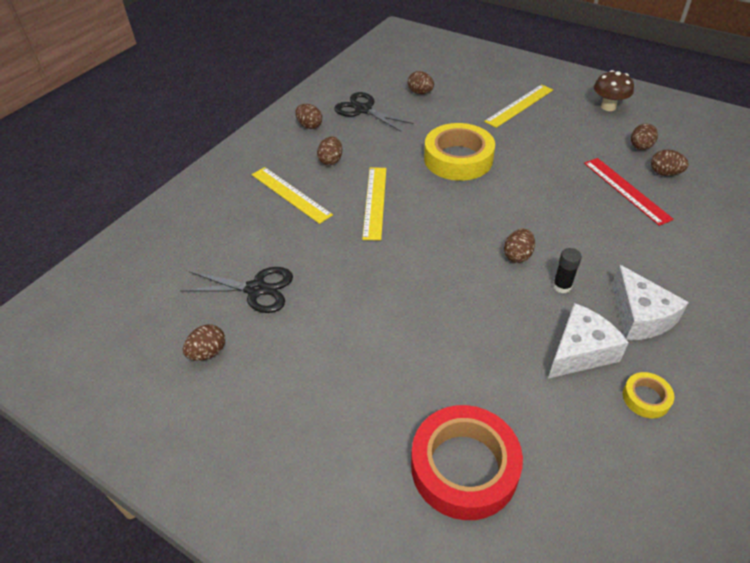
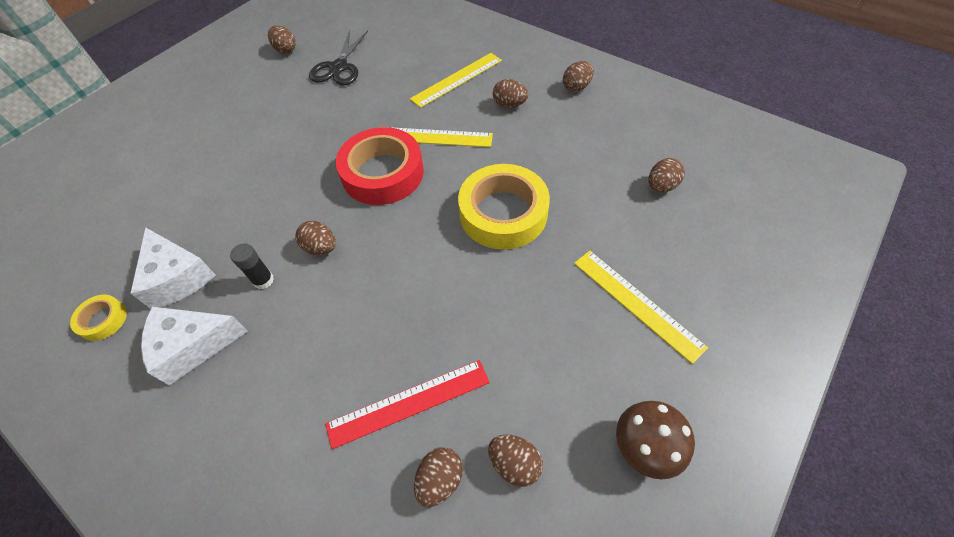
camera: 95 degrees right, 10 degrees up
black scissors [334,92,414,132] -> none
red tape [411,405,523,520] -> red tape moved to [336,127,424,205]

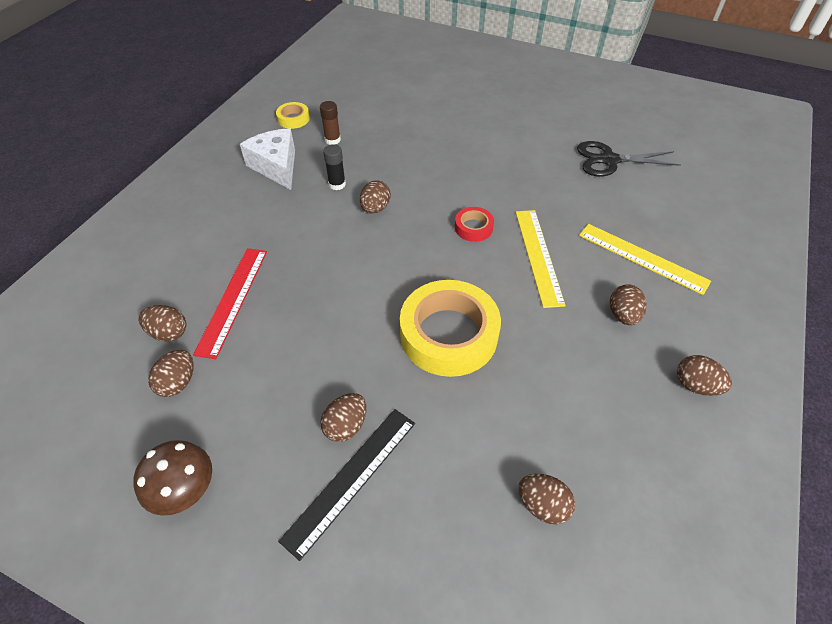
camera: 75 degrees right, 5 degrees down
white cheese [130,228,216,309] -> brown glue stick [320,101,341,145]
brown egg [268,25,296,54] -> brown egg moved to [321,393,367,442]
red ruler [325,360,490,449] -> red ruler turned 45 degrees clockwise [193,248,267,359]
red tape [336,127,424,205] -> red tape [455,207,494,242], size x0.46
yellow ruler [574,251,708,364] -> black ruler [278,409,415,561]

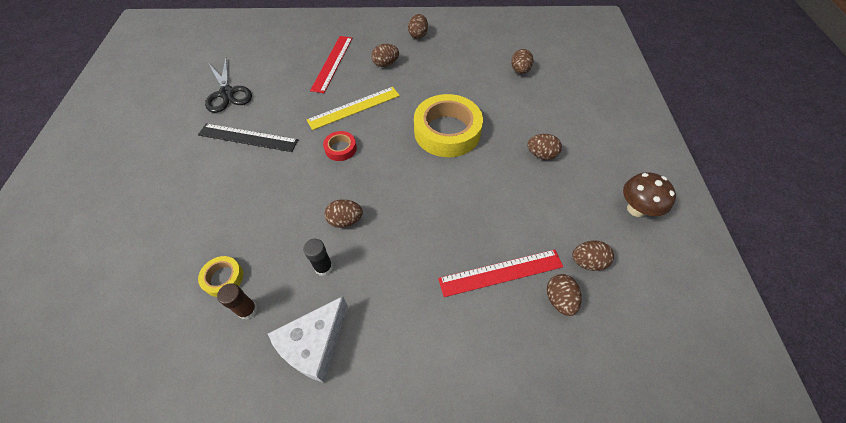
camera: 115 degrees left, 5 degrees up
yellow tape [276,102,310,129] -> yellow tape moved to [198,256,243,297]
black ruler [278,409,415,561] -> black ruler moved to [198,123,298,152]
yellow ruler [579,224,711,295] -> red ruler [310,36,352,93]

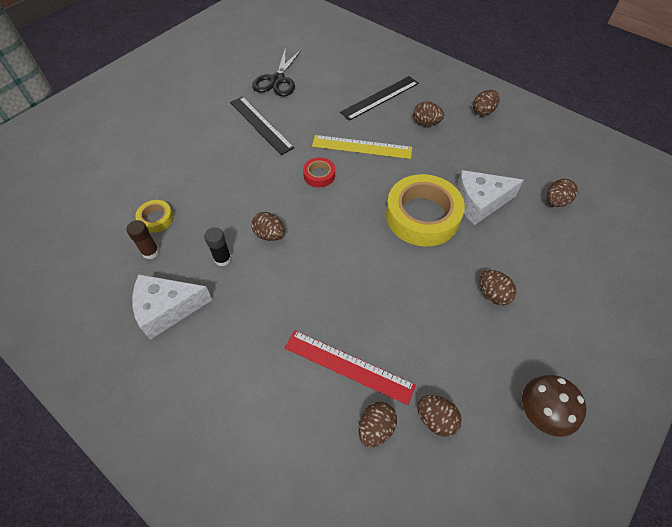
camera: 40 degrees right, 0 degrees up
red ruler [310,36,352,93] -> black ruler [340,76,419,121]
none -> white cheese [456,170,524,225]

